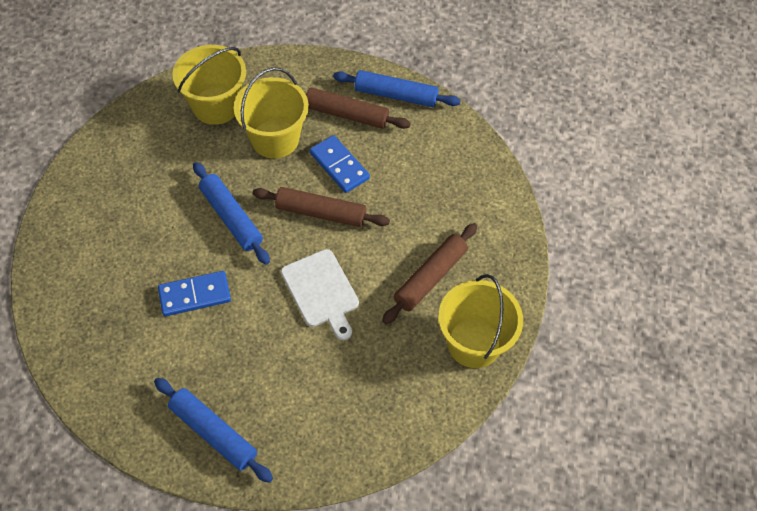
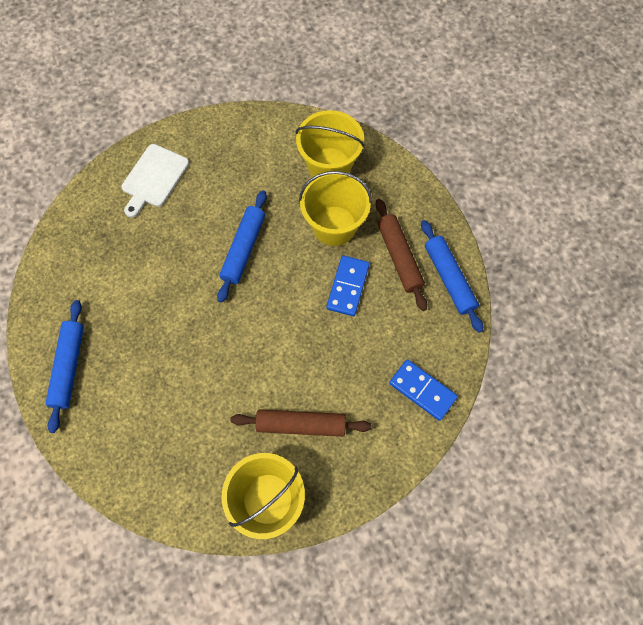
camera: 55 degrees right, 10 degrees up
blue domino [158,271,231,316] -> blue domino moved to [389,359,458,421]
brown rolling pin [253,187,390,227] -> none
white cutting board [281,249,359,341] -> white cutting board moved to [122,144,189,218]

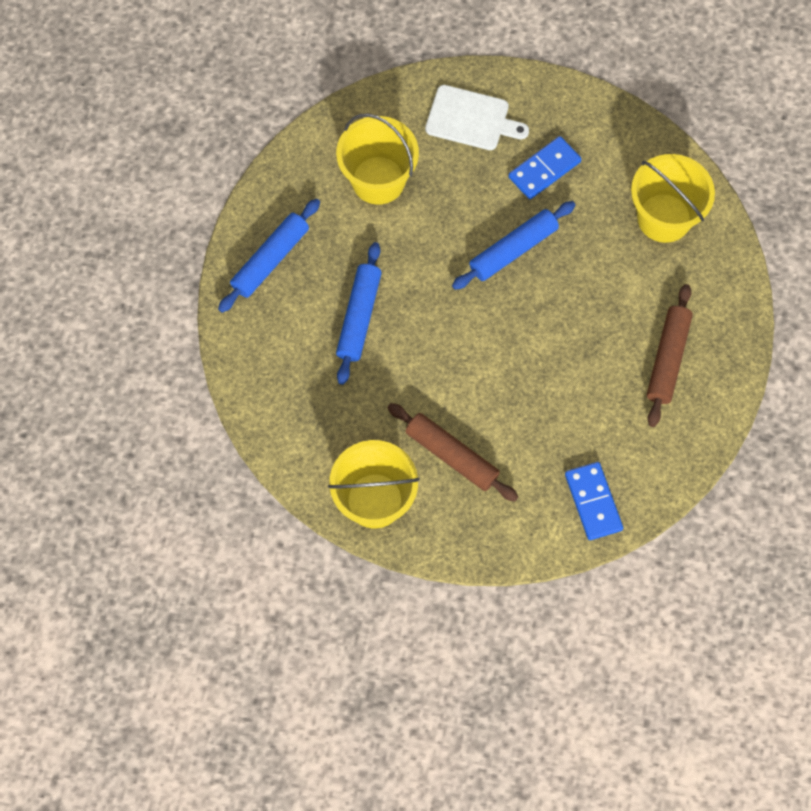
camera: 35 degrees right, 0 degrees up
white cutting board [122,144,189,218] -> white cutting board turned 135 degrees counterclockwise [425,85,529,150]
yellow bucket [299,171,372,246] -> yellow bucket moved to [336,113,419,205]
blue domino [327,255,370,316] -> blue domino moved to [508,136,581,199]
blue rolling pin [421,220,483,333] -> blue rolling pin moved to [336,242,382,385]

